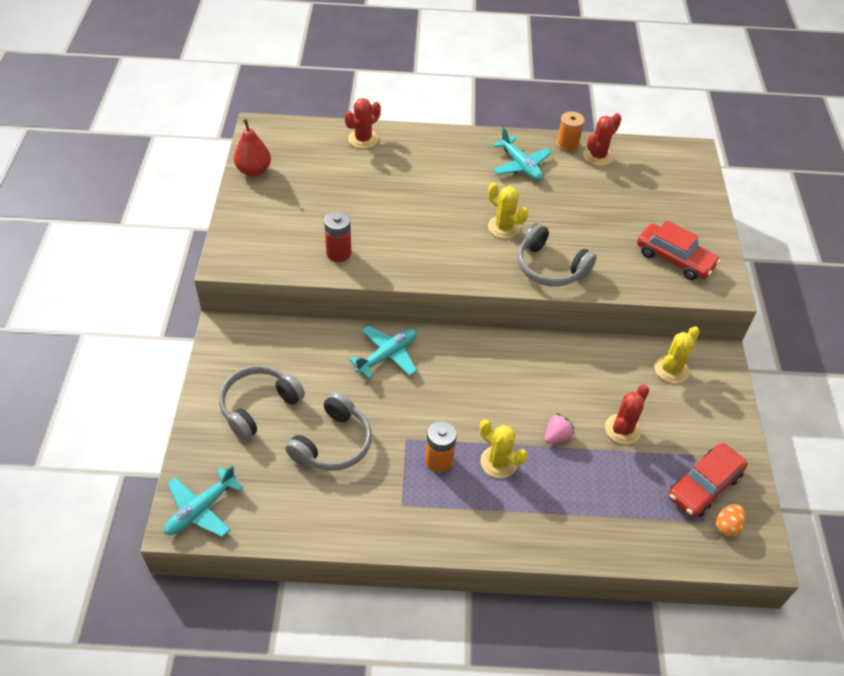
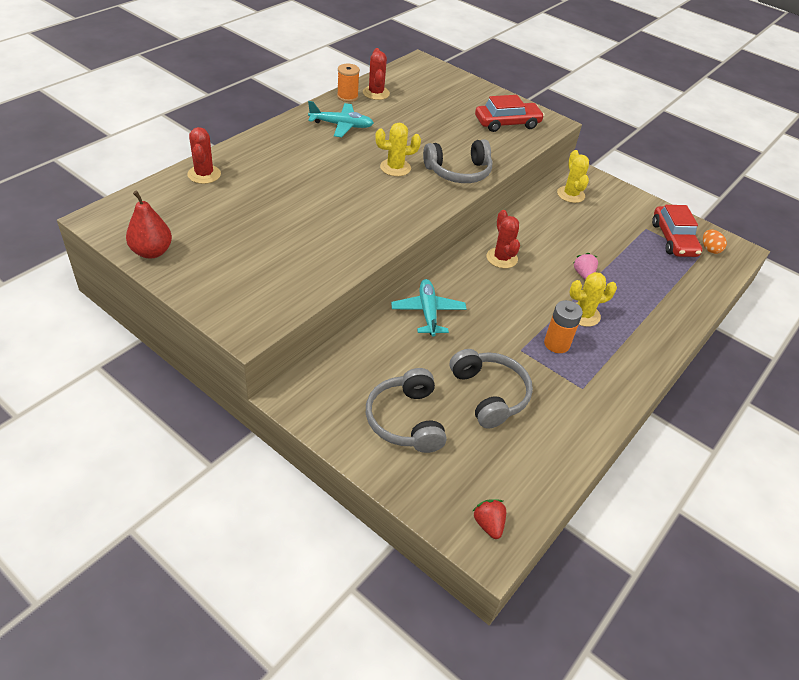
camera: 55 degrees left, 5 degrees down
turquoise plane [164,465,243,537] -> red strawberry [473,499,506,539]
red battery [324,211,351,262] -> none
red cactus [605,384,649,444] -> red cactus moved to [486,210,520,268]

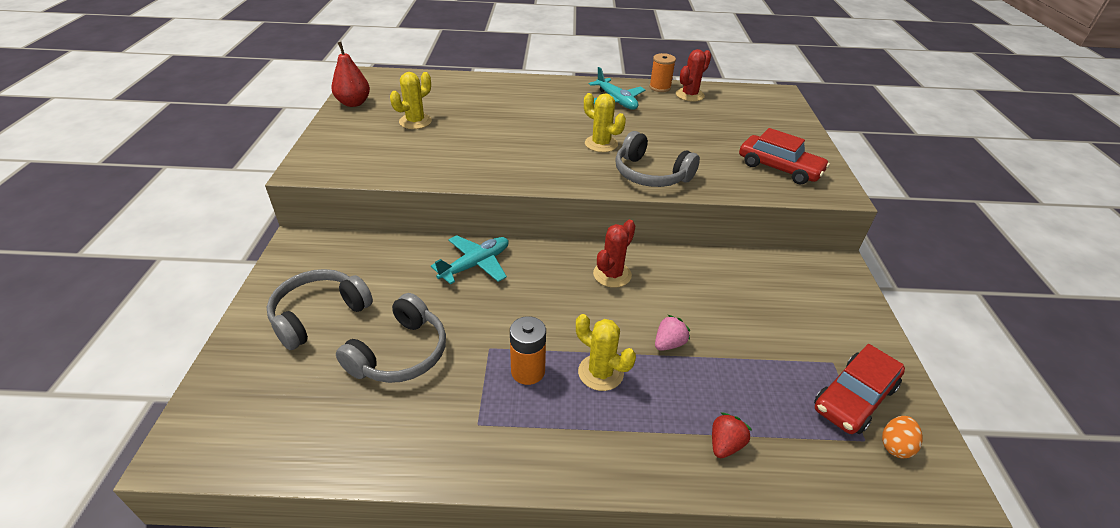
camera: 55 degrees right, 5 degrees down
red cactus [187,127,221,184] -> none
red strawberry [473,499,506,539] -> red strawberry moved to [712,412,752,458]
yellow cactus [557,150,589,203] -> yellow cactus moved to [390,72,432,129]

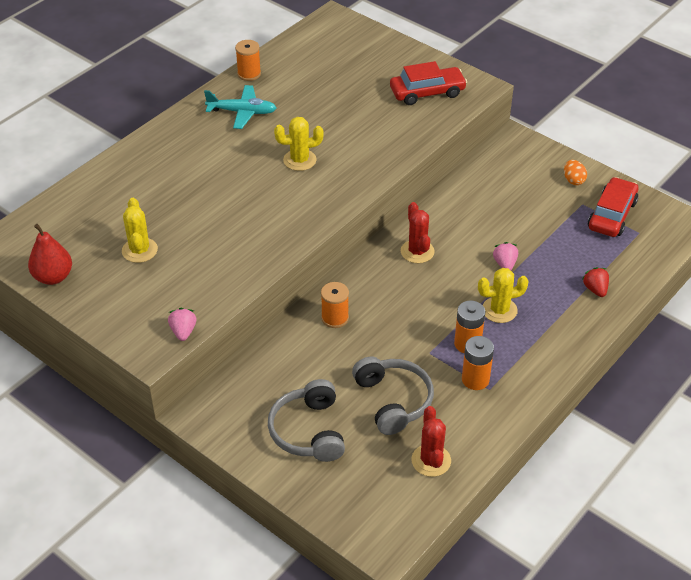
camera: 50 degrees left, 5 degrees up
turquoise plane [431,235,509,285] -> orange spool [321,282,349,328]
grey headphones [615,131,700,187] -> none
red cactus [676,49,711,102] -> red cactus moved to [412,406,451,477]
red car [814,344,905,434] -> red car turned 150 degrees counterclockwise [588,177,638,237]
orange egg [882,416,923,458] -> orange egg moved to [564,160,587,185]
none -> pink strawberry [168,308,196,341]
none -> orange battery [462,336,494,390]

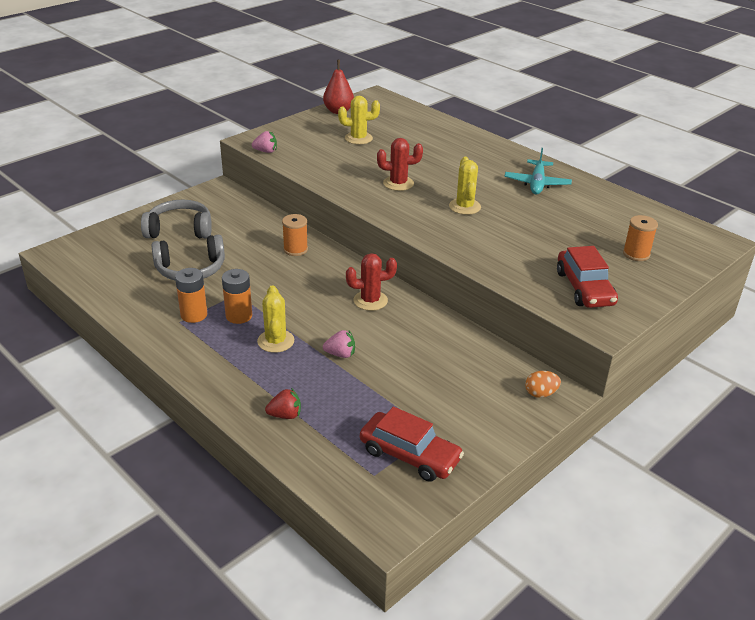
camera: 95 degrees right, 10 degrees down
orange spool [235,40,261,81] -> orange spool moved to [623,215,658,261]
red cactus [412,406,451,477] -> red cactus moved to [377,138,423,191]
orange egg [564,160,587,185] -> orange egg moved to [525,371,561,398]

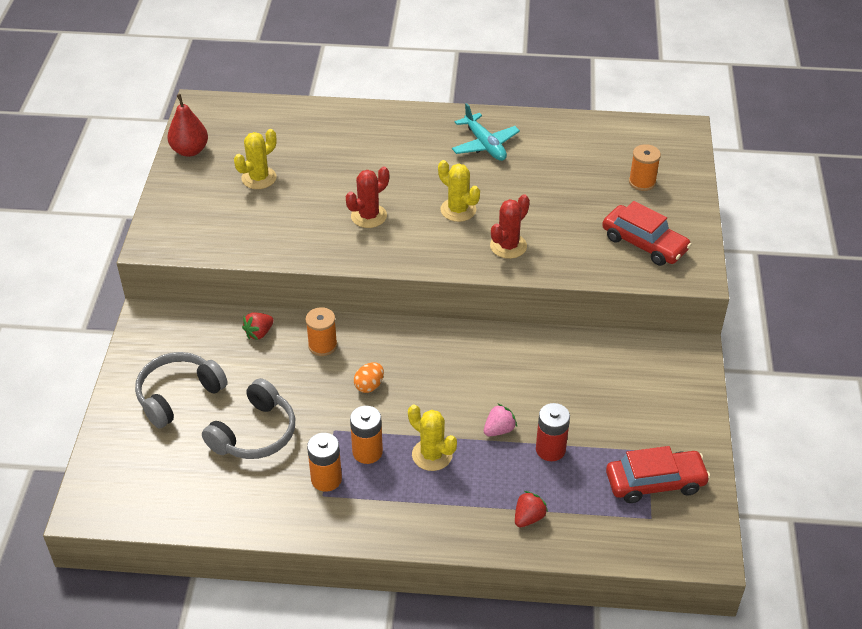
camera: 40 degrees left, 10 degrees up
pink strawberry [252,131,277,153] -> none
red cactus [346,253,397,311] -> red cactus moved to [490,194,530,259]
orange egg [525,371,561,398] -> orange egg moved to [354,362,384,393]
none -> red strawberry [242,312,274,340]
none -> red battery [536,403,570,461]

